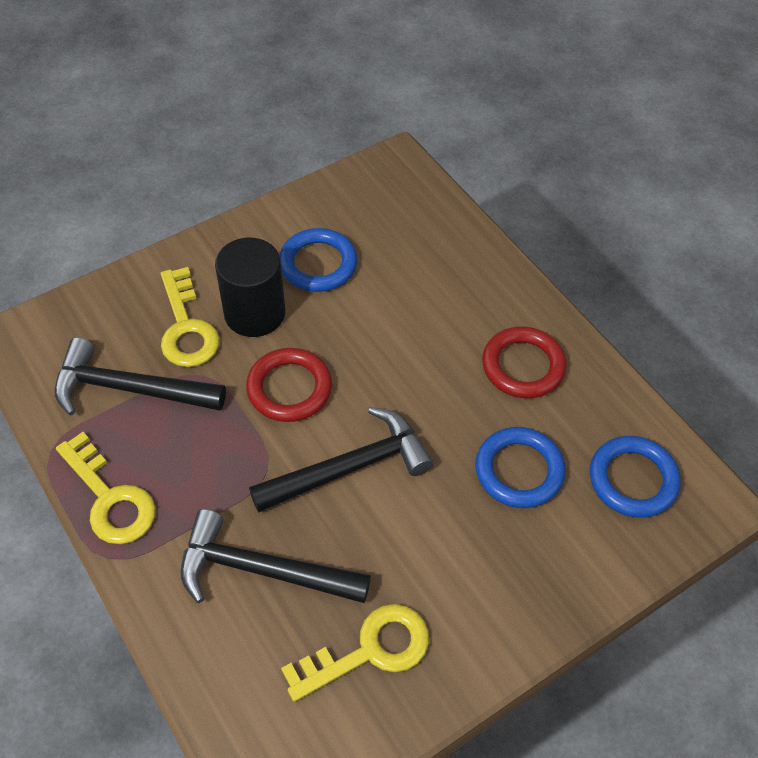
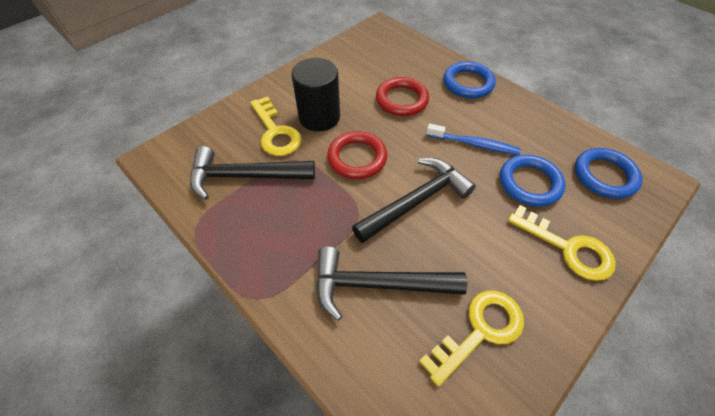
camera: 10 degrees left, 0 degrees up
yellow key [56,432,156,544] -> yellow key moved to [508,205,616,281]
blue ring [280,228,357,292] -> blue ring moved to [444,61,496,98]
red ring [482,326,567,399] -> red ring moved to [376,77,429,116]
none -> blue toothbrush [426,124,521,155]

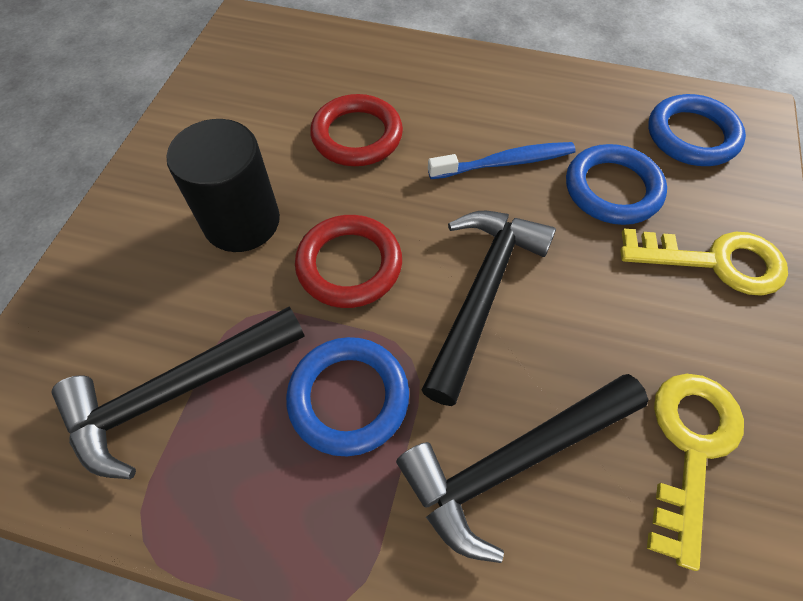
camera: 30 degrees left, 5 degrees up
yellow key [250,96,302,156] -> none
blue ring [444,61,496,98] -> blue ring moved to [286,337,409,456]

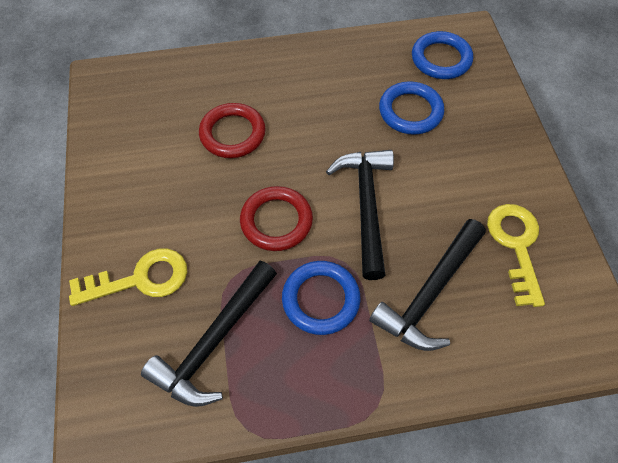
camera: 25 degrees left, 0 degrees up
black cylinder [167,119,280,252] -> none
blue toothbrush [428,142,576,179] -> none
yellow key [620,229,788,296] -> yellow key moved to [69,249,187,306]

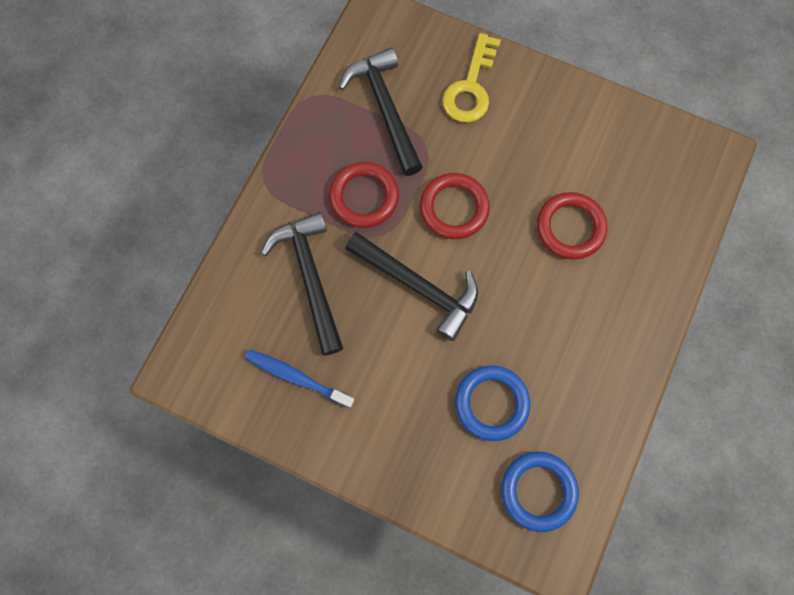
camera: 125 degrees right, 15 degrees up
blue ring [282,261,360,335] -> red ring [329,162,399,228]
yellow key [487,204,545,307] -> blue toothbrush [245,350,354,408]

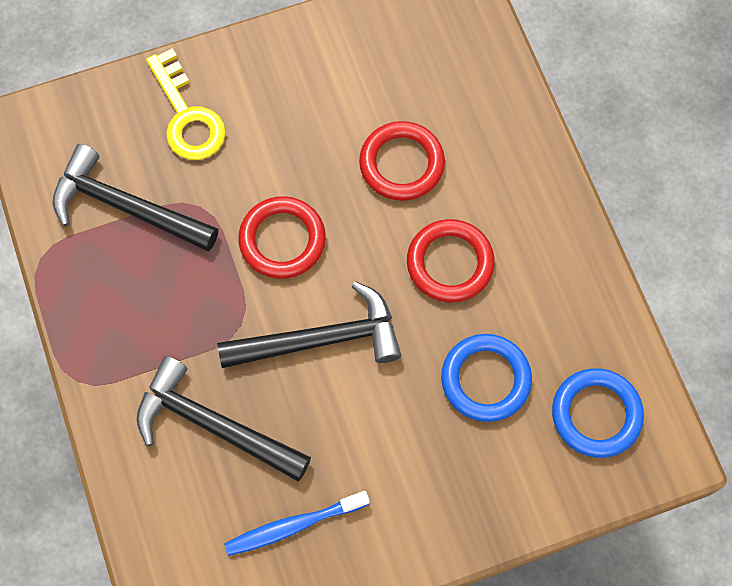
camera: 45 degrees left, 5 degrees down
red ring [329,162,399,228] -> red ring moved to [407,219,495,303]

